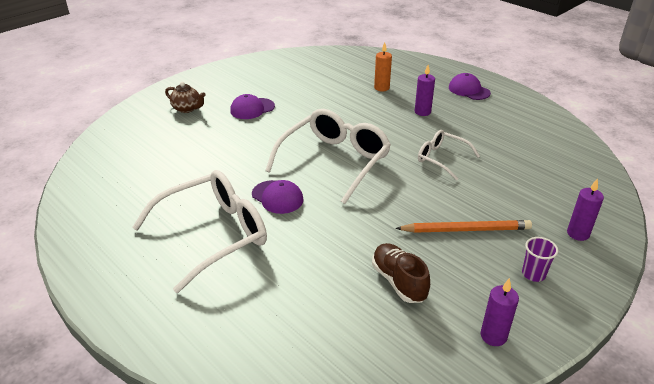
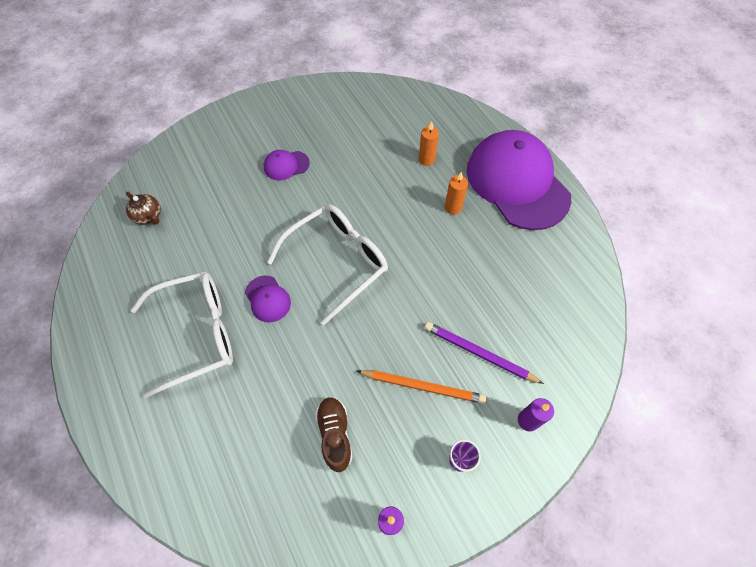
camera: 15 degrees right, 25 degrees up
brown teapot [165,82,206,113] -> brown teapot moved to [126,192,161,225]
purple candle [415,65,435,116] -> orange candle [445,172,468,214]
white glasses [418,130,480,181] -> none
purple cap [449,73,491,100] -> purple cap [467,130,571,230], size x2.47
none -> purple pencil [424,322,544,384]

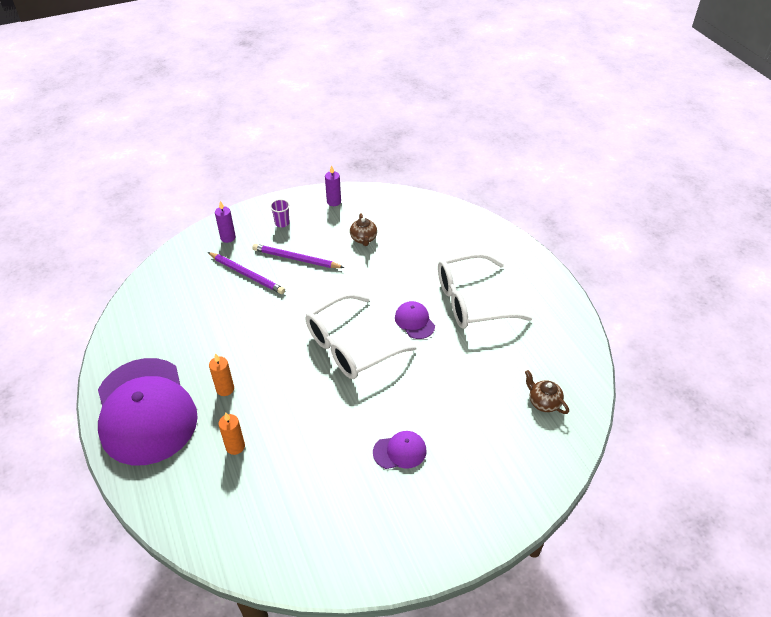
camera: 175 degrees left, 15 degrees down
brown shoe [315,397,353,472] -> brown teapot [350,213,377,246]
orange pencil [357,370,487,404] -> purple pencil [253,244,344,268]

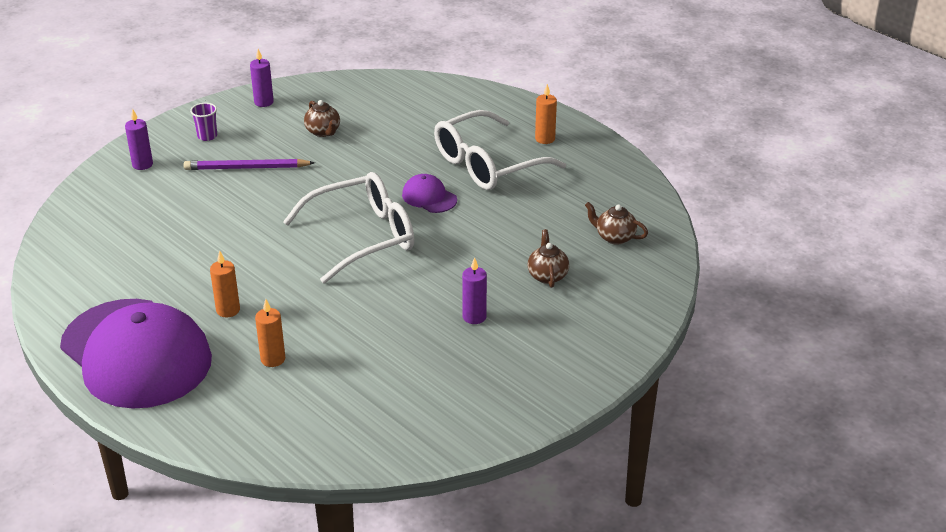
camera: 20 degrees left, 10 degrees down
purple pencil [208,252,285,294] -> none
white glasses [306,293,417,379] -> white glasses turned 150 degrees counterclockwise [283,172,414,284]
purple cap [373,431,427,469] -> purple candle [462,257,487,324]
none -> brown teapot [528,229,569,288]
none -> orange candle [535,84,557,144]

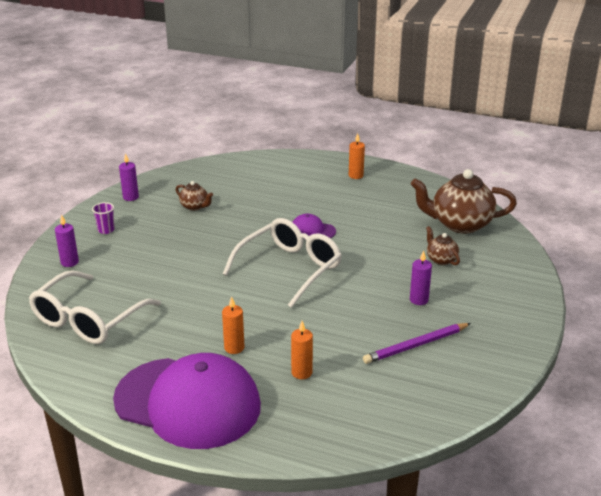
camera: 25 degrees left, 5 degrees down
purple pencil [183,159,315,170] -> purple pencil moved to [363,323,471,364]
white glasses [434,110,566,190] -> white glasses moved to [29,270,161,344]
brown teapot [585,202,648,245] -> brown teapot [411,169,517,234], size x2.07

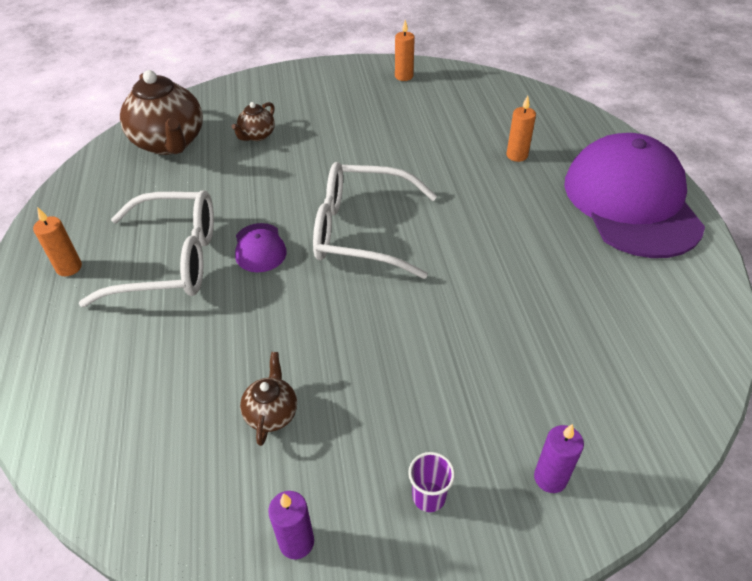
camera: 120 degrees left, 15 degrees up
white glasses [29,270,161,344] -> white glasses moved to [79,190,214,307]
orange candle [222,296,244,354] -> orange candle moved to [395,20,415,81]
purple pencil [363,323,471,364] -> none
purple candle [410,250,432,305] -> none

